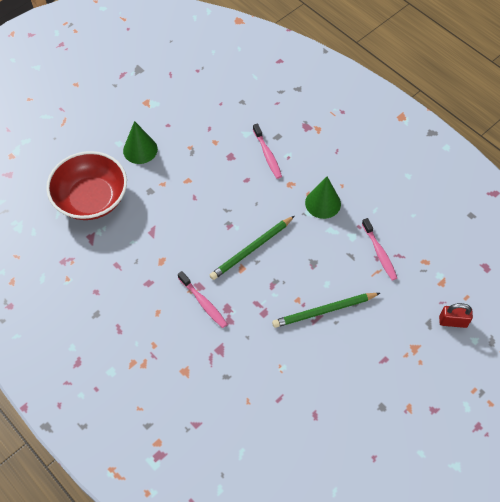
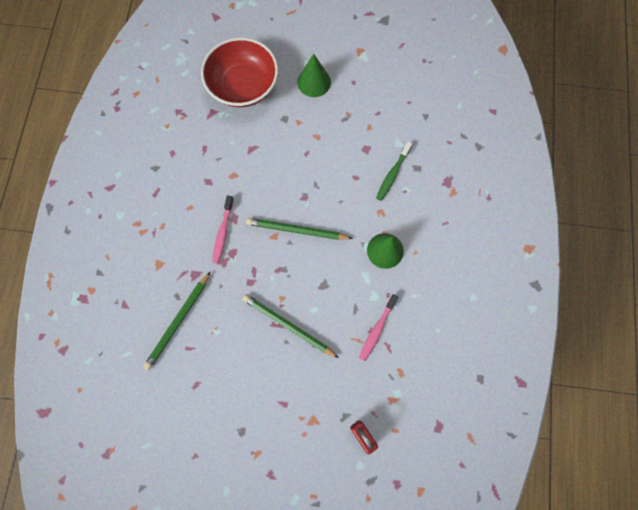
camera: 50 degrees right, 15 degrees up
pink toothbrush [253,123,282,179] -> green toothbrush [376,141,412,201]
none -> green pencil [143,271,211,370]

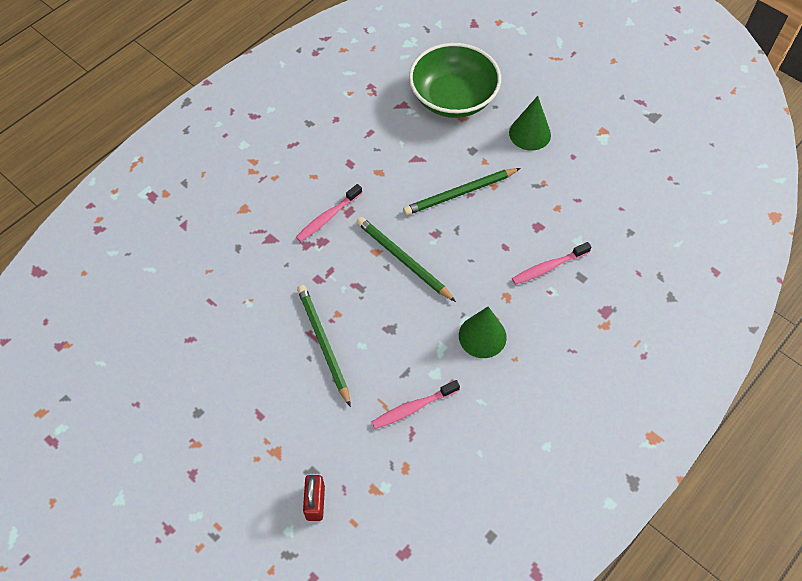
camera: 35 degrees right, 15 degrees down
green pencil [143,271,211,370] -> green pencil moved to [403,168,521,215]
red bowl [201,37,278,107] -> green bowl [409,43,501,118]
green toothbrush [376,141,412,201] -> pink toothbrush [512,242,591,285]

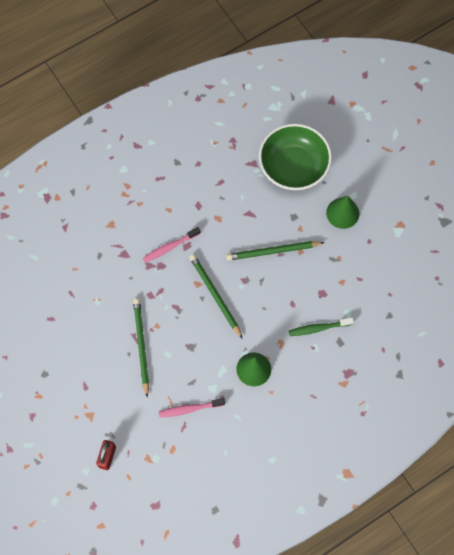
camera: 15 degrees right, 10 degrees up
pink toothbrush [512,242,591,285] -> green toothbrush [289,317,354,336]

